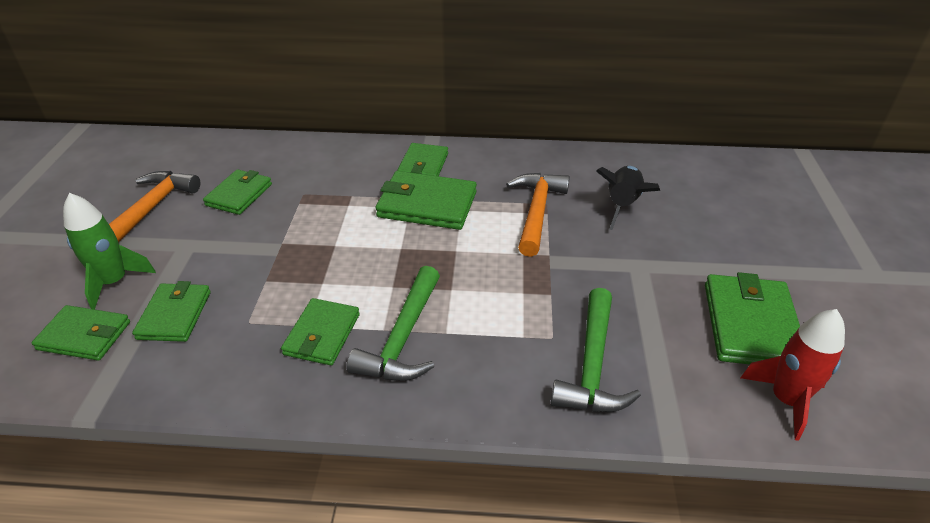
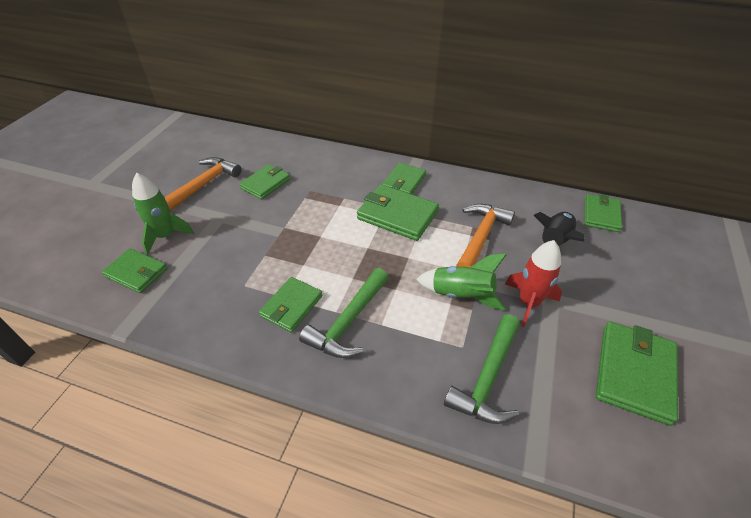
camera: 15 degrees right, 5 degrees up
green wallet [132,281,211,342] -> green wallet moved to [585,194,622,232]
red rocket [741,309,845,441] -> red rocket moved to [505,240,562,327]
none -> green rocket [416,254,507,310]

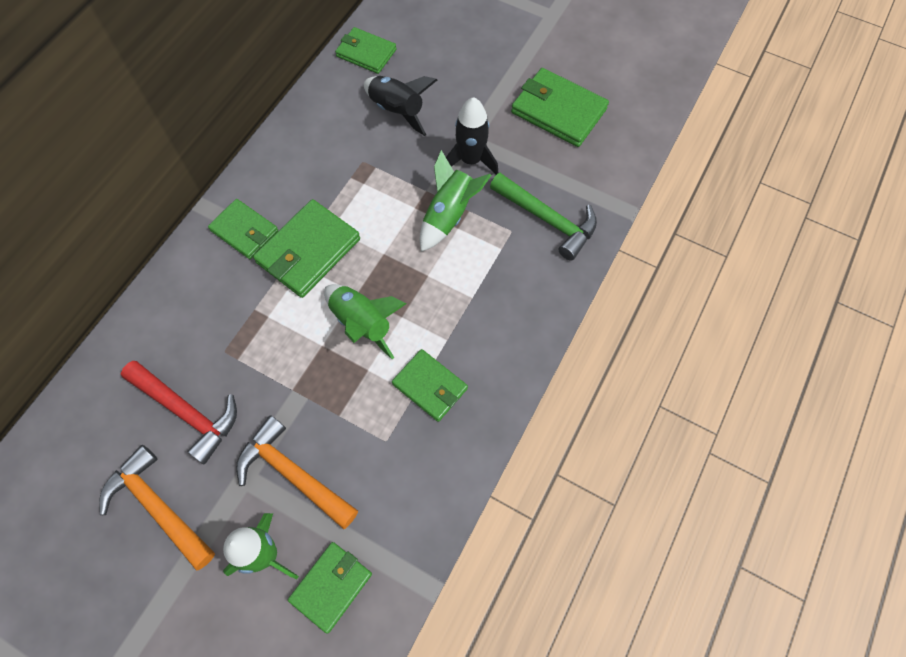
camera: 80 degrees left, 20 degrees up
green wallet [239,164,290,200] -> red hammer [121,361,237,464]
green hammer [299,268,389,358] -> none
orange hammer [456,204,515,267] -> orange hammer moved to [236,415,358,529]
red rocket [505,240,562,327] -> black rocket [446,97,498,175]
none -> green rocket [324,284,406,359]

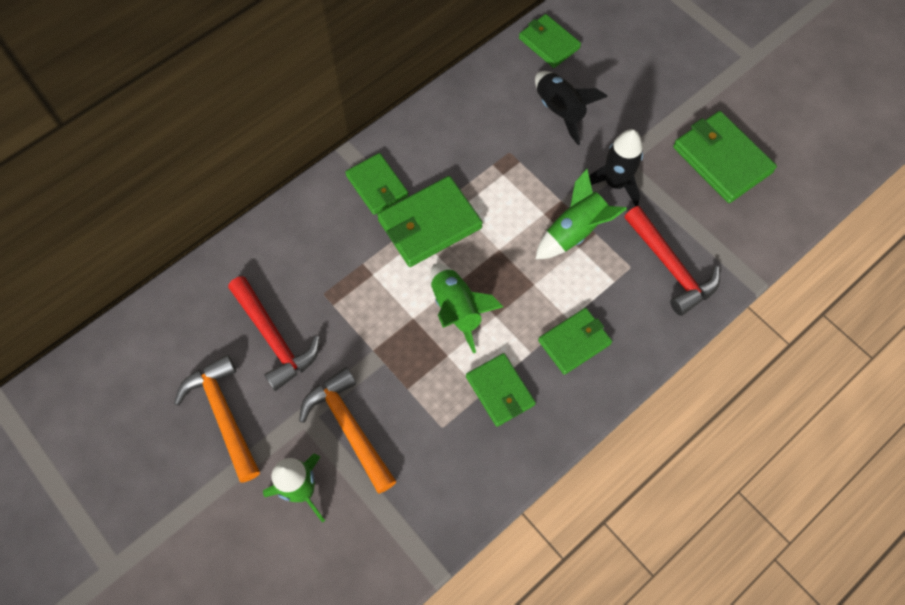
camera: 20 degrees right, 0 degrees up
green wallet [288,542,372,634] -> green wallet moved to [538,308,612,375]
green hammer [490,173,597,261] -> red hammer [624,206,720,316]

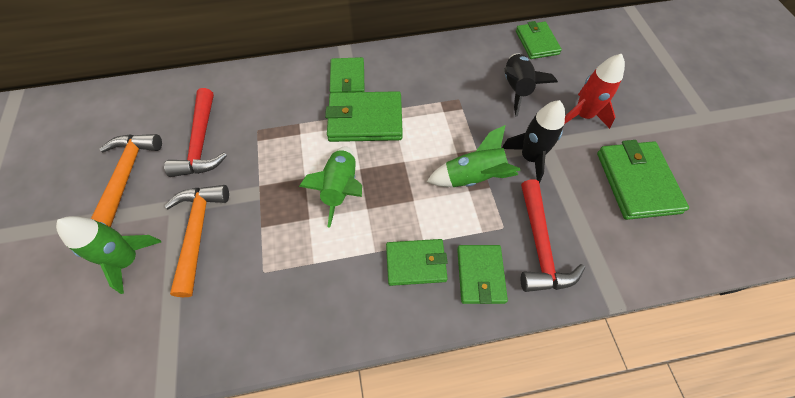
camera: 30 degrees right, 5 degrees down
green wallet [466,353,536,427] -> green wallet moved to [457,245,508,304]
none -> red rocket [564,54,625,129]

